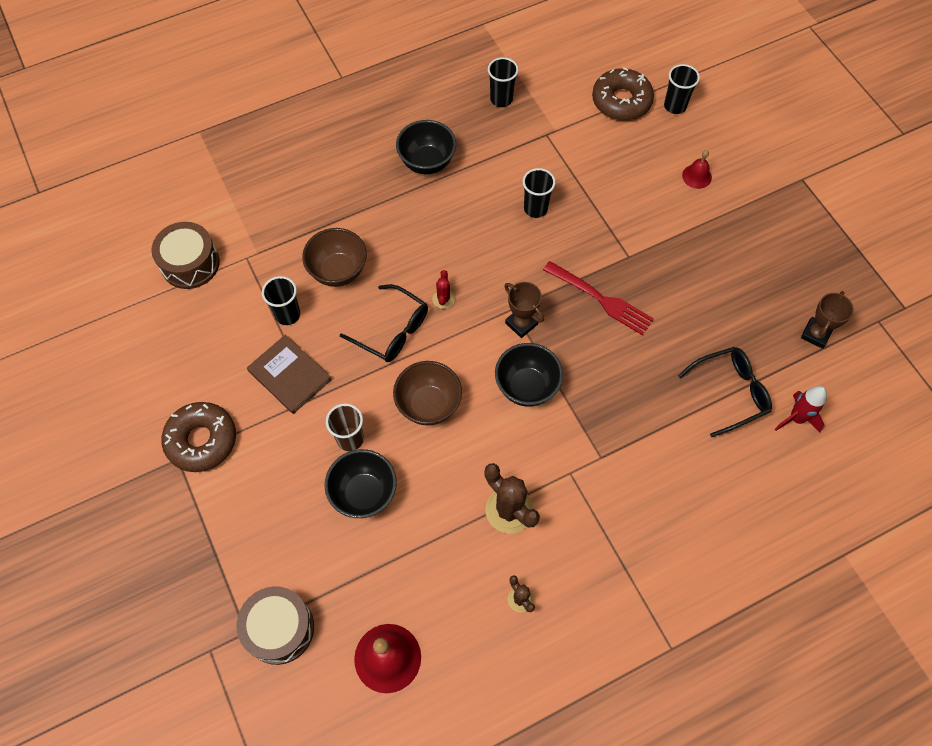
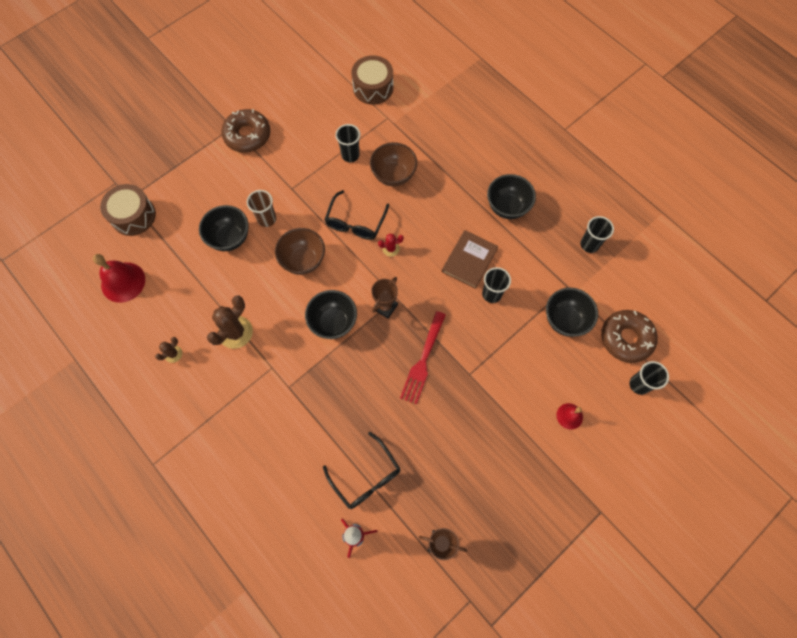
camera: 75 degrees right, 5 degrees up
brown book [247,335,332,414] -> brown book moved to [442,230,498,289]
none -> black bowl [546,288,598,337]

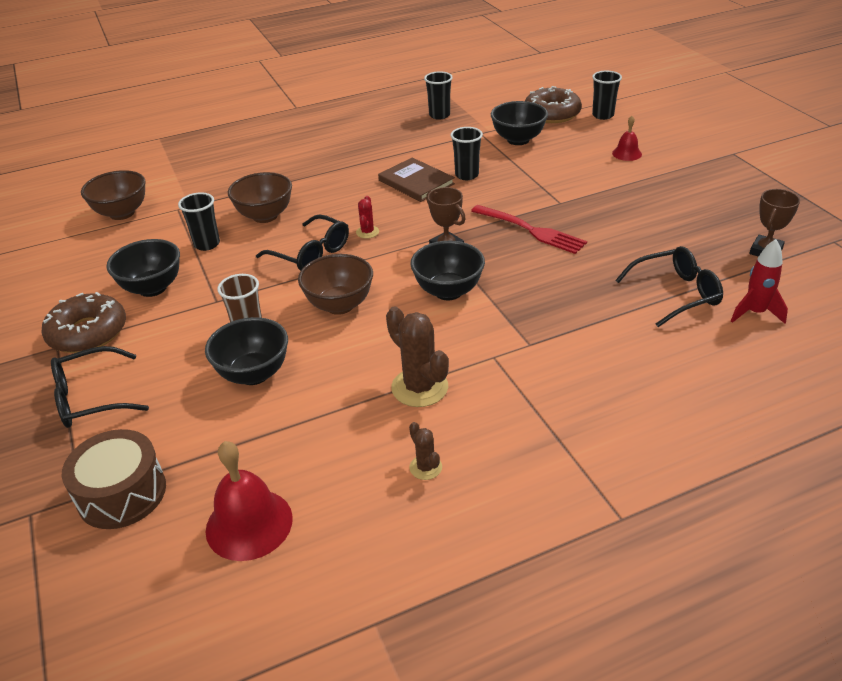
camera: 70 degrees left, 30 degrees down
brown drum [351,55,393,105] -> brown bowl [81,170,146,220]
black bowl [487,174,536,219] -> black bowl moved to [106,239,180,297]
none -> black glasses [51,346,149,428]

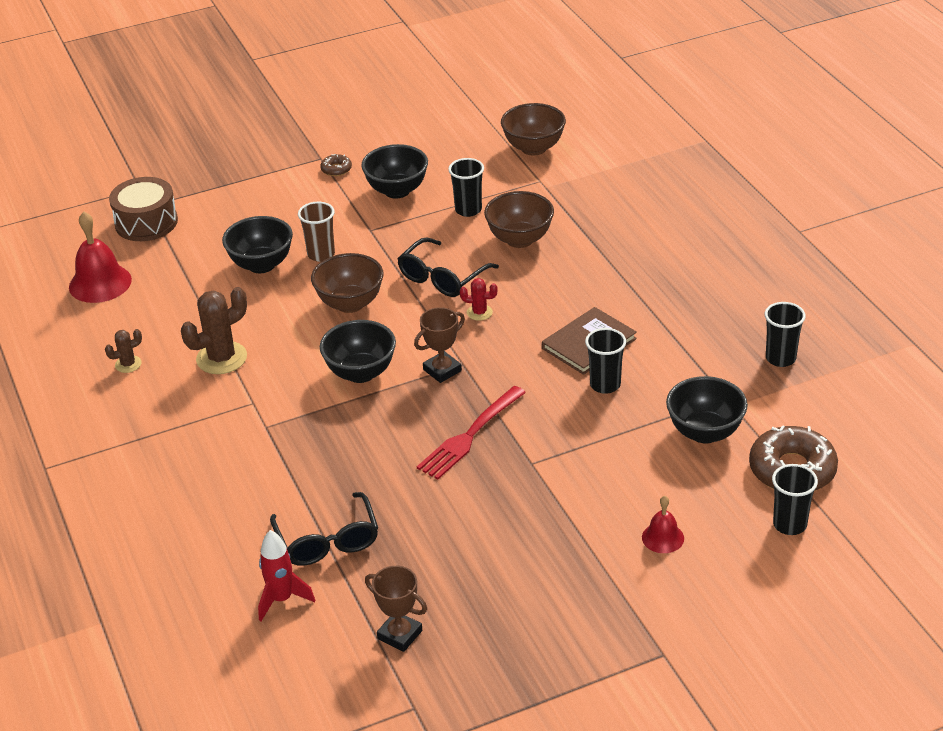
camera: 90 degrees right, 0 degrees up
brown donut [41,292,126,353] -> brown donut [320,154,352,176], size x0.45
black glasses [51,346,149,428] -> none

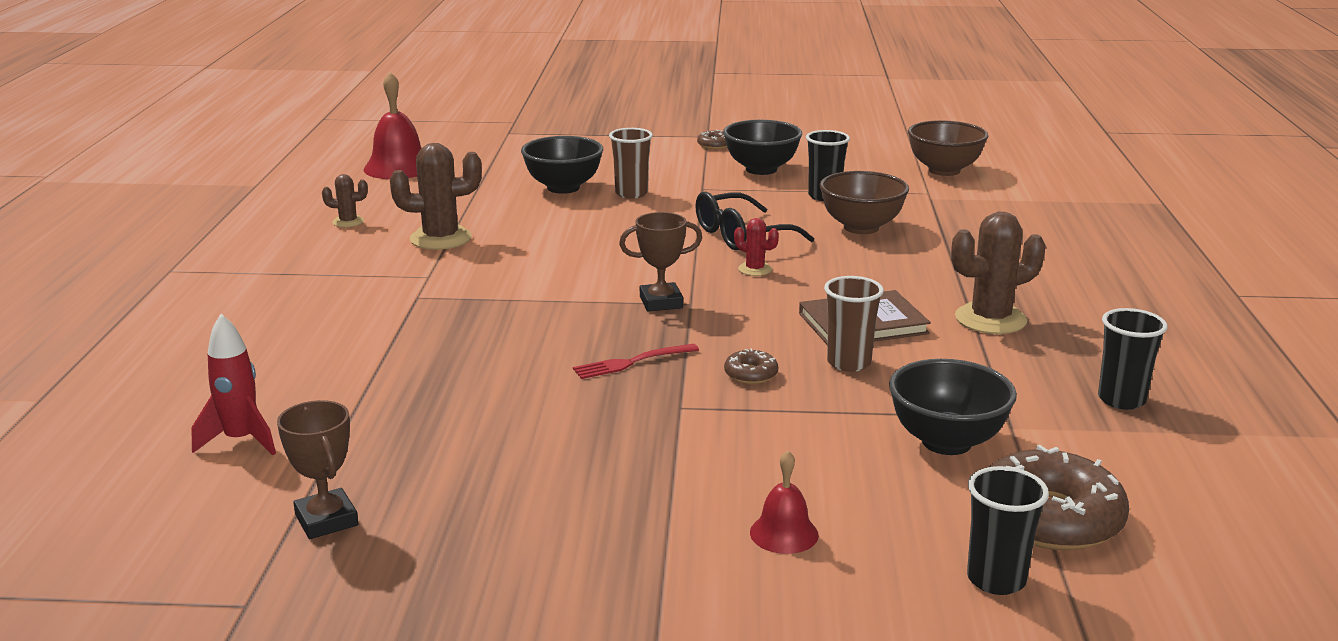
camera: 25 degrees right, 15 degrees down
brown drum [109,177,178,241] -> none
black glasses [270,492,378,566] -> none
brown bowl [311,253,383,313] -> none
black bowl [320,320,396,383] -> none
red fork [417,386,526,480] -> red fork [573,344,699,379], size x0.62
black cup [585,328,626,394] -> brown cup [824,276,884,372]
none -> brown donut [724,349,778,384]
none -> brown cactus [951,212,1046,334]

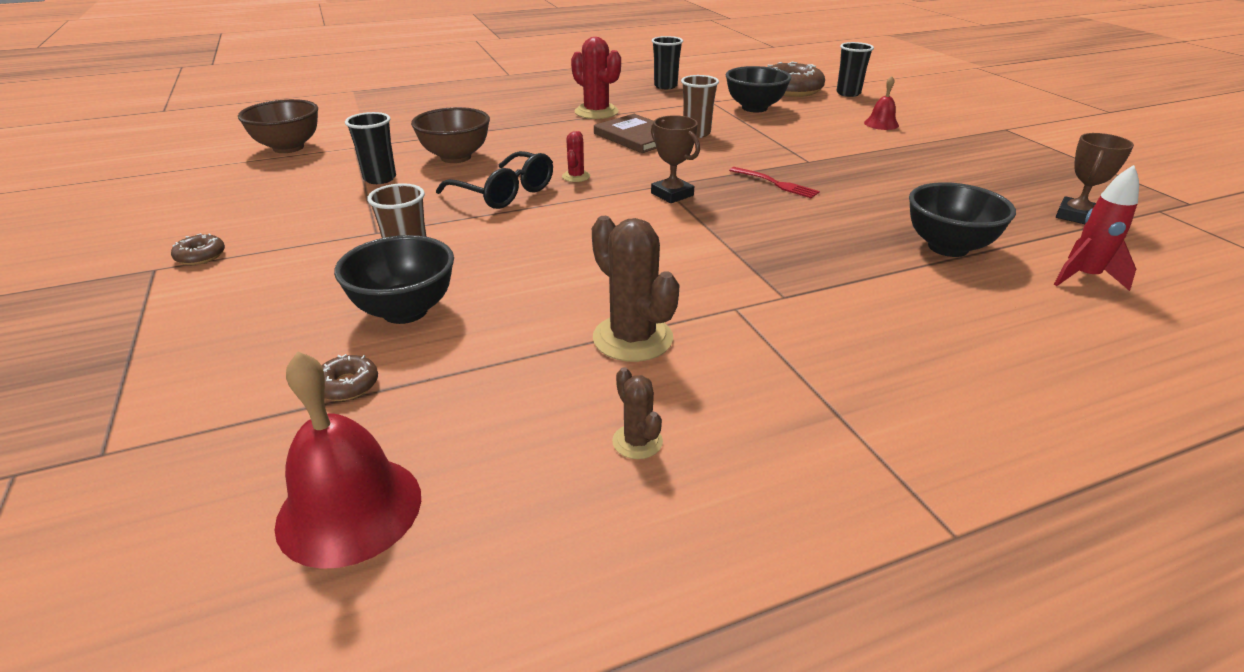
camera: 115 degrees left, 10 degrees up
black bowl [723,120,802,175] -> black bowl moved to [909,182,1016,257]
brown donut [724,349,778,384] -> brown donut moved to [322,354,378,401]
brown cactus [951,212,1046,334] -> red cactus [571,37,621,119]

